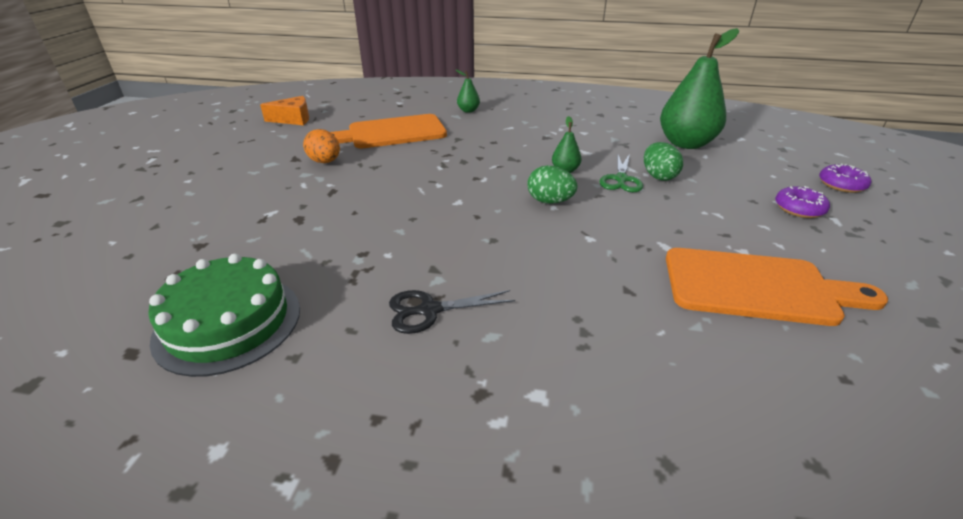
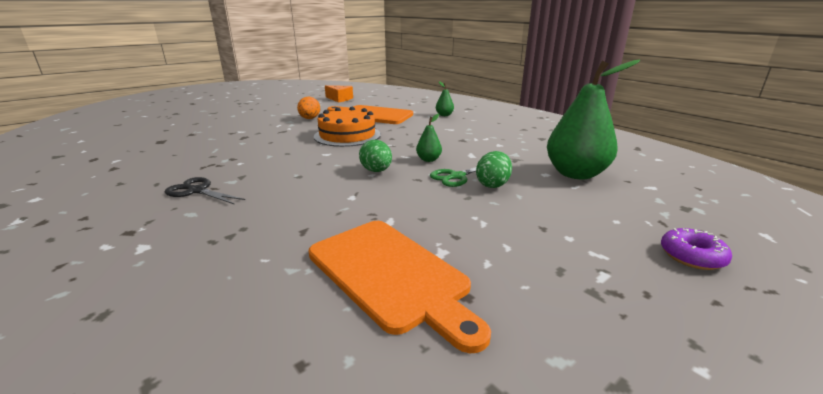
camera: 40 degrees right, 10 degrees down
green cake [148,254,300,377] -> none
purple donut [775,186,830,218] -> none
none -> orange cake [314,107,381,147]

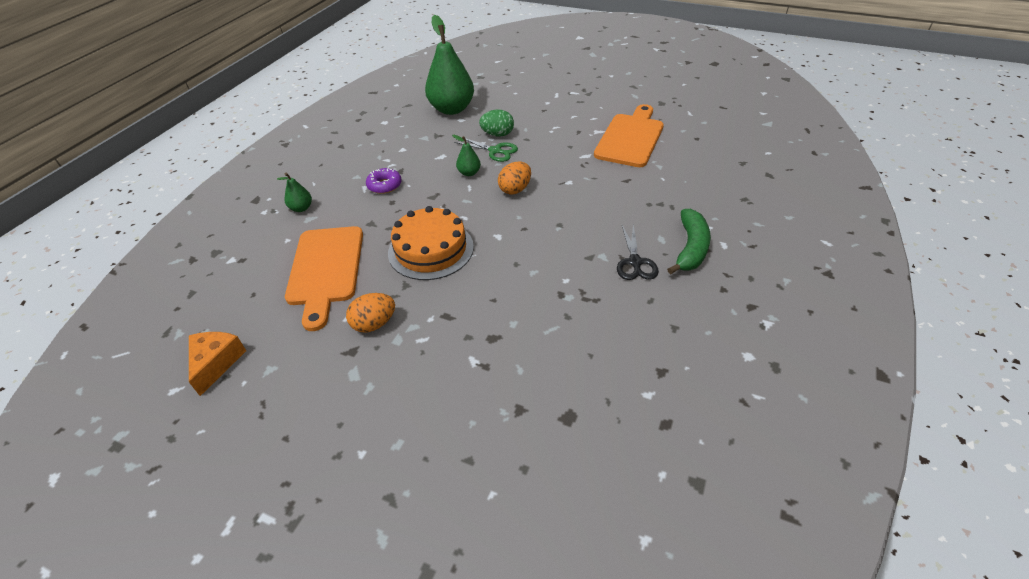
camera: 115 degrees left, 20 degrees up
green egg [359,140,392,172] -> orange egg [498,162,531,195]
purple donut [661,228,732,270] -> purple donut moved to [366,168,402,194]
none -> green banana [667,209,711,274]

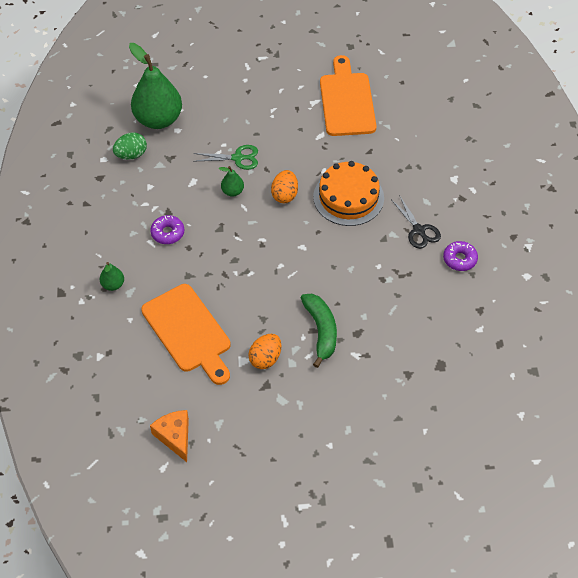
camera: 30 degrees left, 10 degrees up
orange cake [388,206,474,280] -> orange cake moved to [313,161,384,226]
green egg [479,109,514,137] -> green egg moved to [113,132,147,160]
green banana [667,209,711,274] -> green banana moved to [301,294,337,368]
none -> purple donut [443,241,478,271]

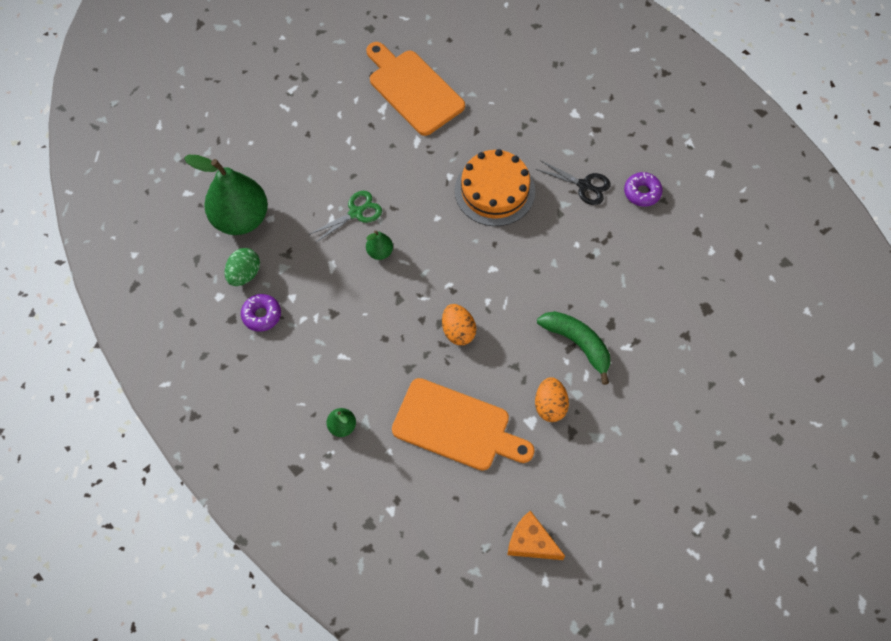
camera: 35 degrees left, 10 degrees up
purple donut [150,215,184,244] -> purple donut moved to [241,294,281,332]
orange egg [271,170,298,203] -> orange egg moved to [442,304,476,345]

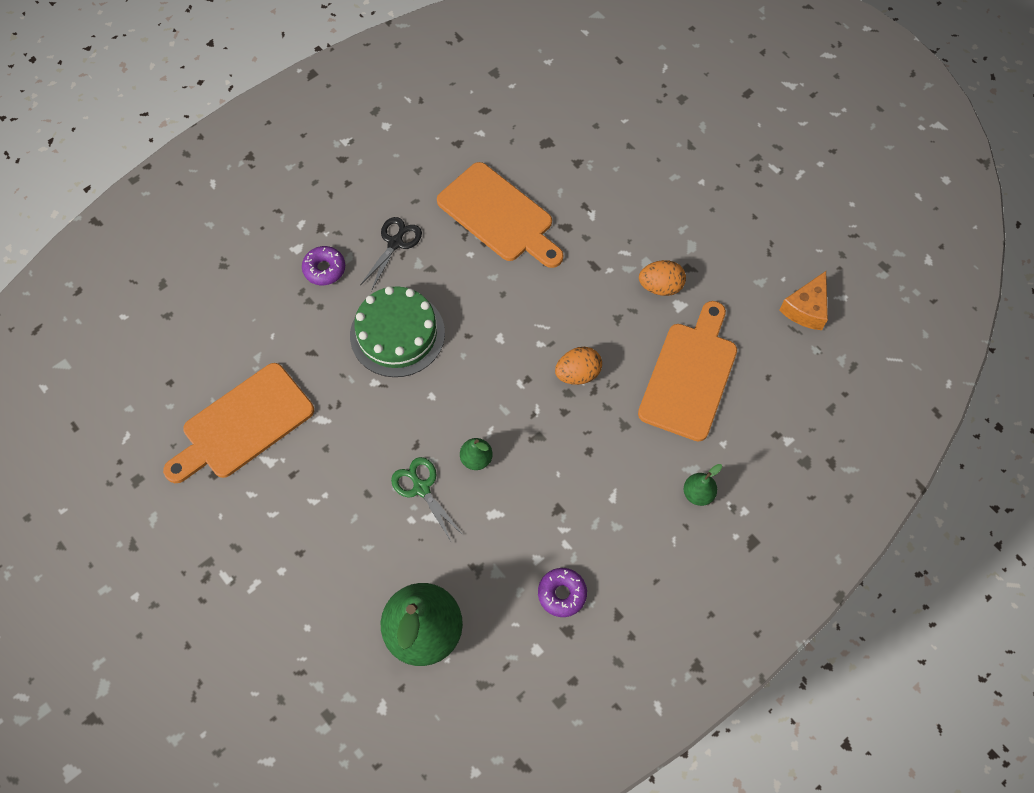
camera: 90 degrees left, 0 degrees up
green egg [225,248,260,286] -> none
orange cake [455,149,535,226] -> green cake [350,286,445,377]
green banana [537,311,610,385] -> none
purple donut [624,172,663,207] -> purple donut moved to [302,246,345,285]
none -> orange cutting board [437,162,563,268]

